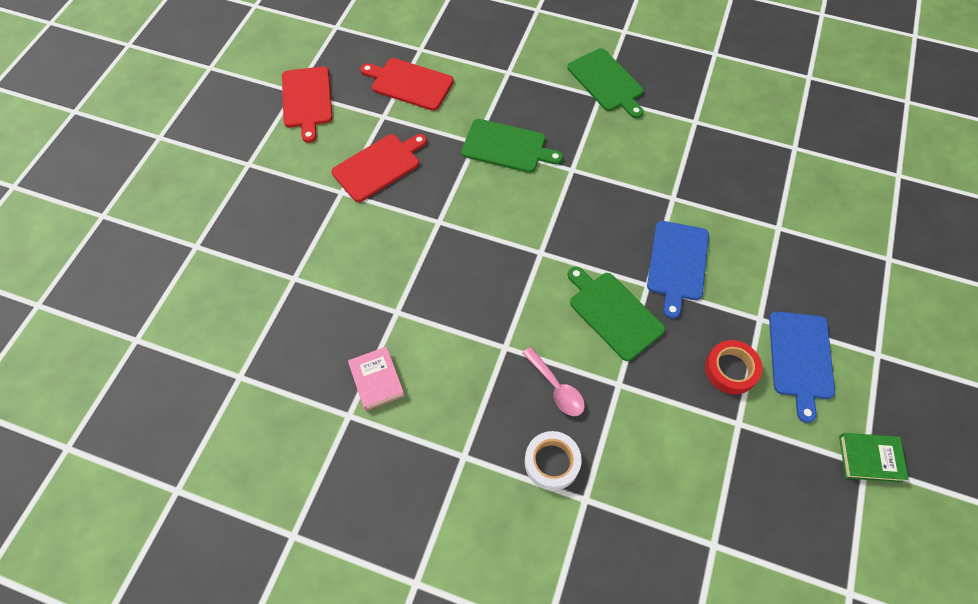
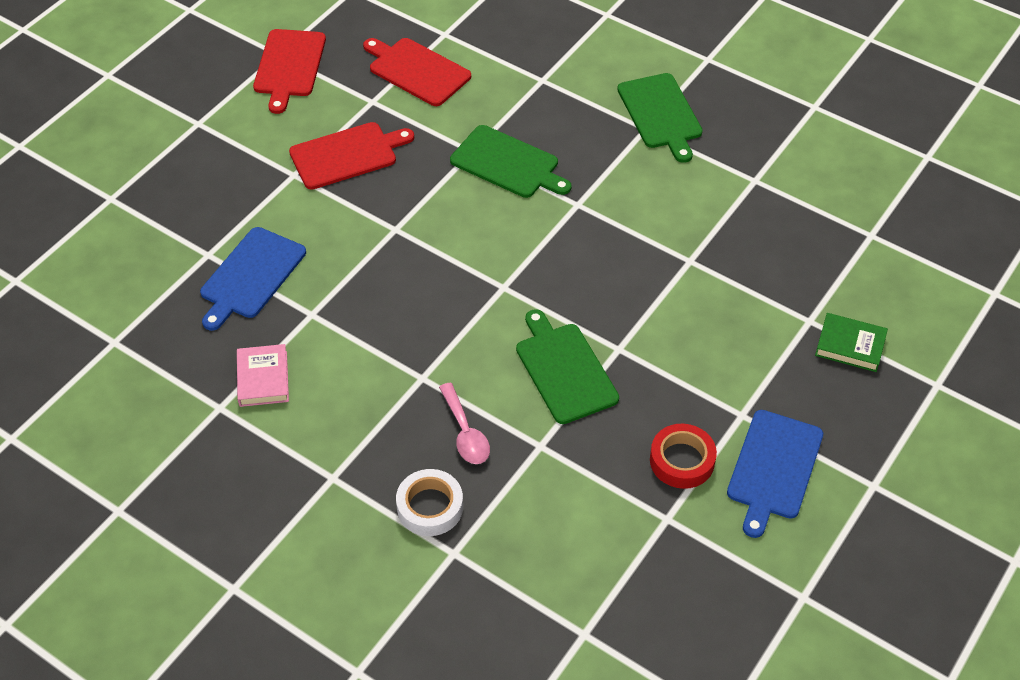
camera: 15 degrees right, 10 degrees down
blue cutting board [647,221,709,319] -> blue cutting board moved to [200,227,306,331]
green book [839,433,909,483] -> green book moved to [815,313,888,372]

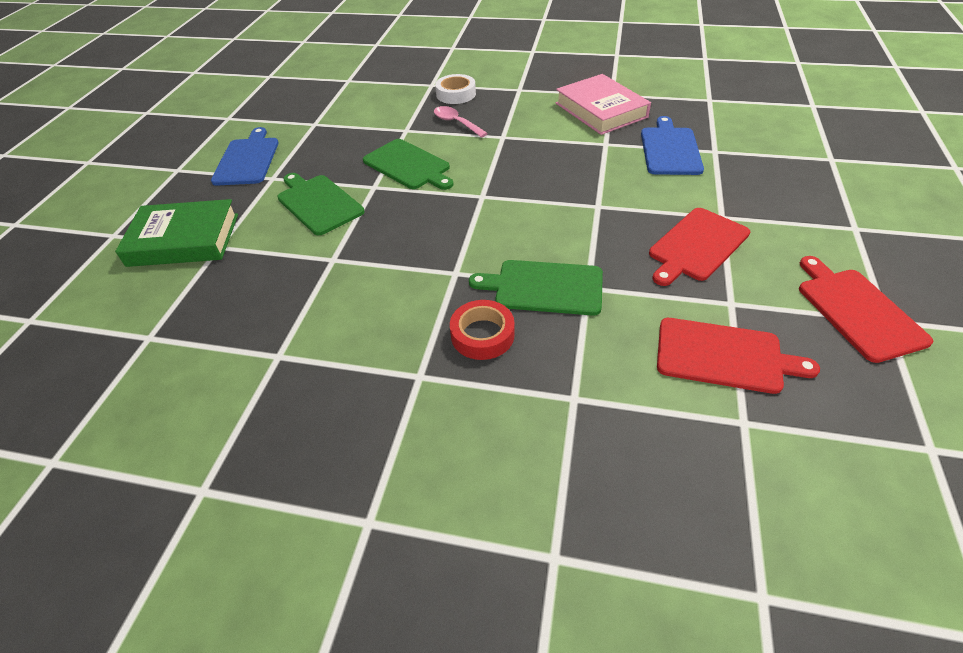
camera: 160 degrees right, 5 degrees down
pink book [237,344,289,407] -> pink book [556,74,651,135], size x1.76
green cutting board [617,73,703,163] -> green cutting board moved to [277,173,365,235]
red tape [650,424,717,489] -> red tape moved to [450,300,515,360]
green book [815,313,888,372] -> green book [115,199,238,267], size x1.76

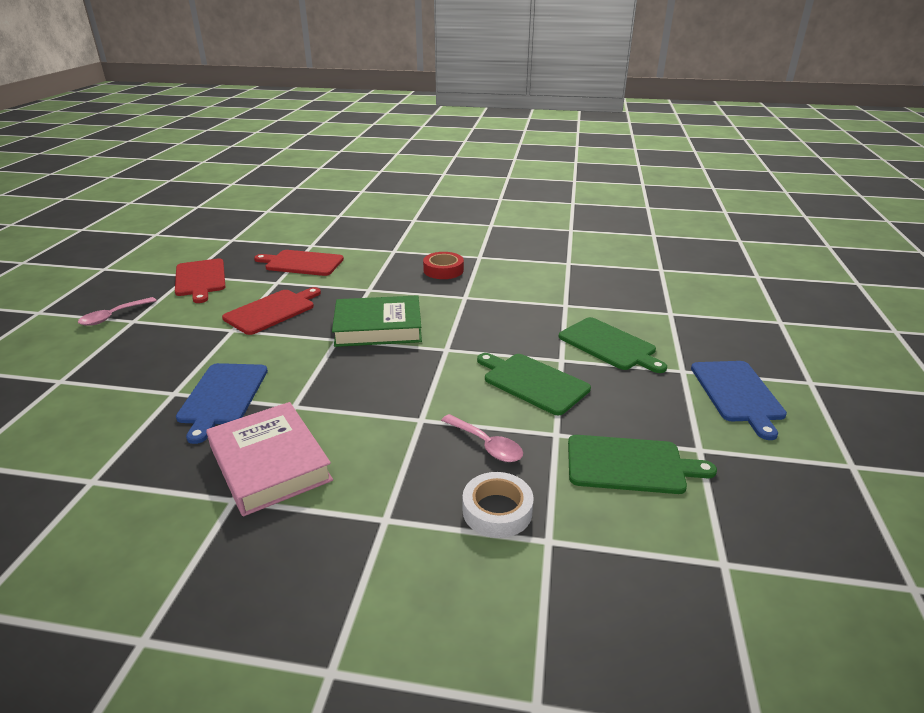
camera: 175 degrees right, 15 degrees down
green book [115,199,238,267] -> green book moved to [332,295,422,347]
green cutting board [469,260,603,316] -> green cutting board moved to [568,435,717,494]
none -> pink spoon [78,297,157,326]

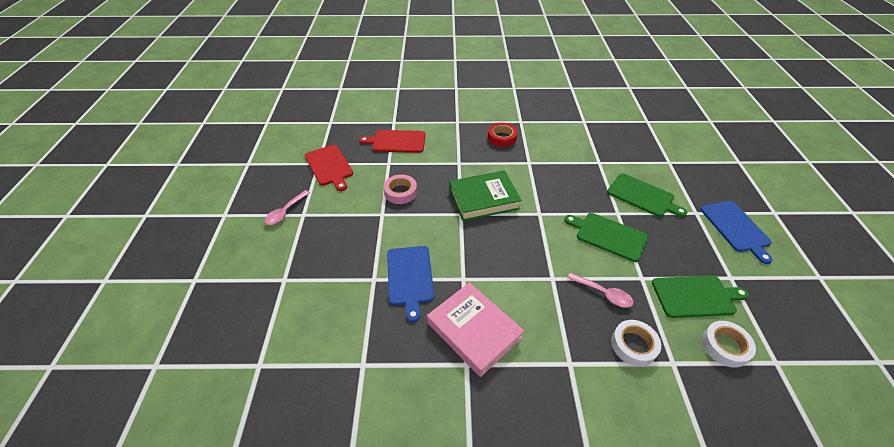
camera: 10 degrees left, 15 degrees up
red cutting board [222,287,321,335] -> pink tape [384,174,417,204]
none -> white tape [702,321,756,368]

